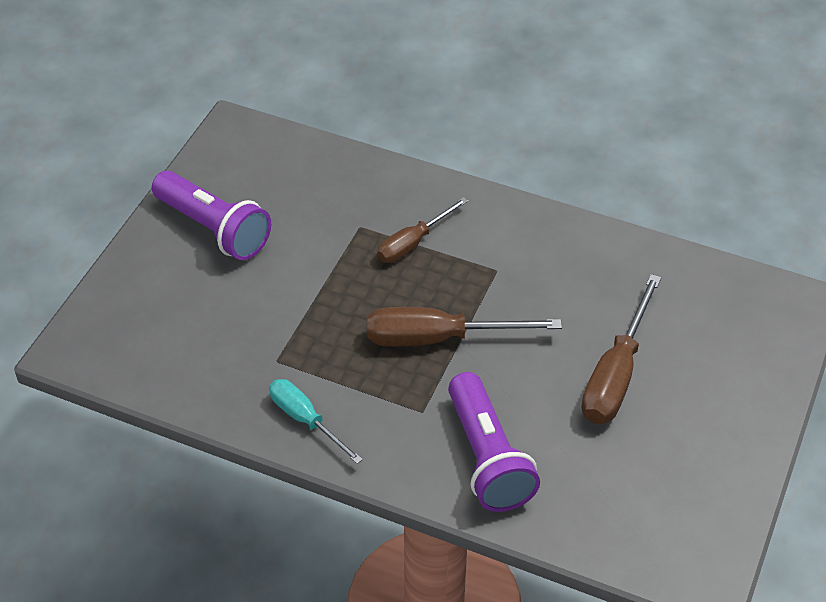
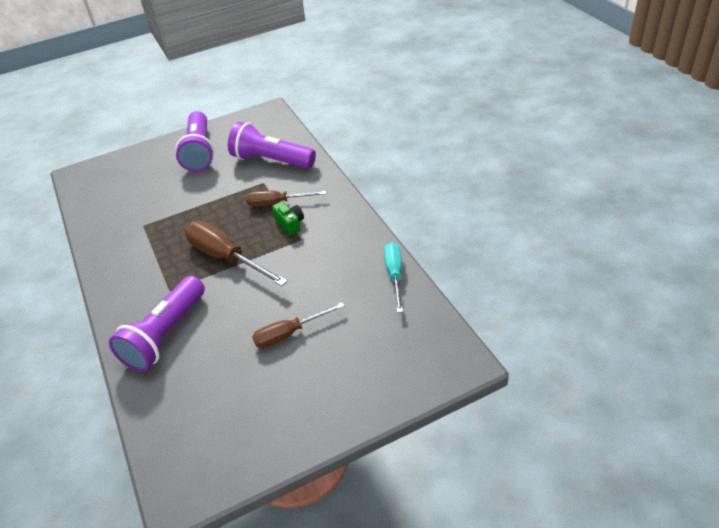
camera: 45 degrees right, 5 degrees down
turquoise screwdriver [269,379,363,464] -> turquoise screwdriver moved to [384,242,403,313]
brown screwdriver [581,274,661,424] -> brown screwdriver [252,303,344,348], size x0.64
none -> purple flashlight [228,122,316,169]
none -> green camera [272,201,304,235]

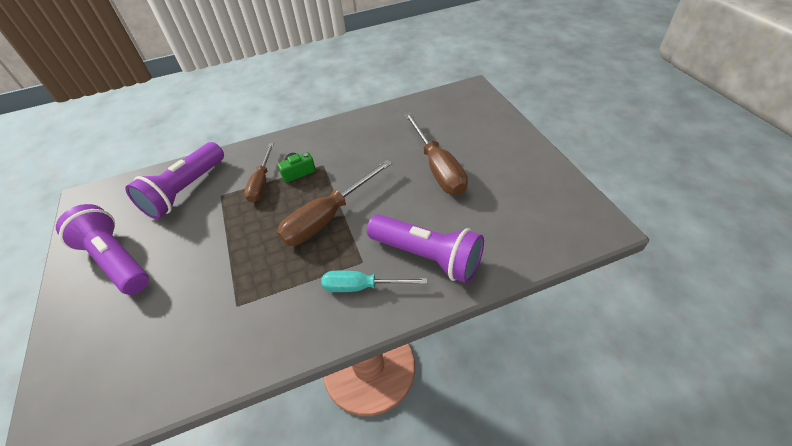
camera: 85 degrees left, 5 degrees up
purple flashlight [175,111,214,172] -> purple flashlight turned 135 degrees counterclockwise [56,204,149,295]
brown screwdriver [252,303,344,348] -> brown screwdriver [404,112,468,195], size x1.57
turquoise screwdriver [384,242,403,313] -> turquoise screwdriver moved to [321,271,427,292]

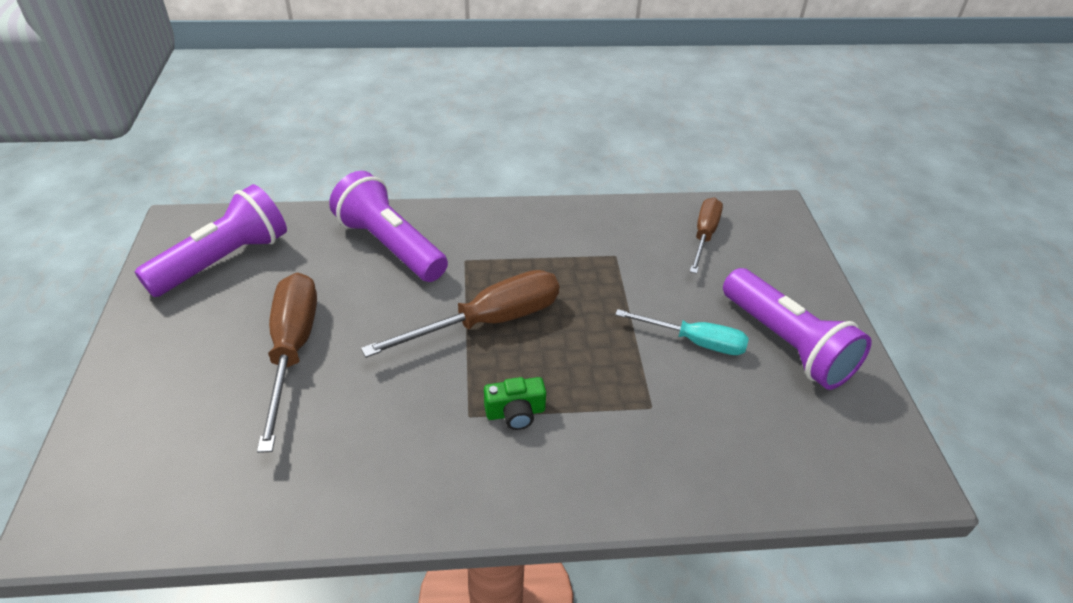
camera: 170 degrees left, 5 degrees down
purple flashlight [125,142,224,219] -> purple flashlight moved to [135,184,287,297]
brown screwdriver [244,143,274,203] -> brown screwdriver moved to [690,197,723,274]
turquoise screwdriver [321,271,427,292] -> turquoise screwdriver moved to [615,309,749,355]

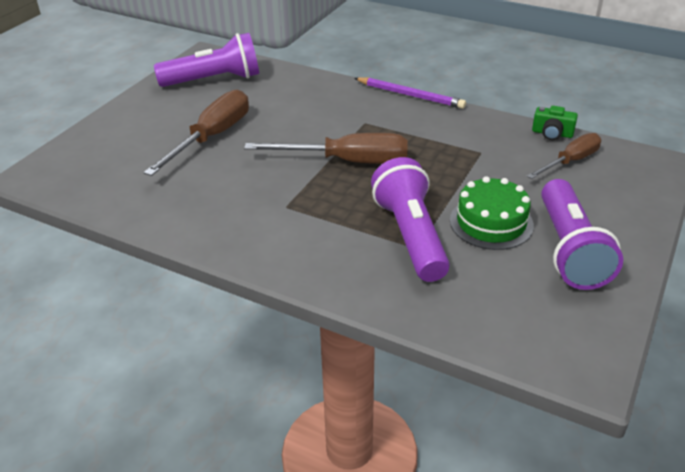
camera: 35 degrees right, 5 degrees down
purple flashlight [329,171,448,282] -> purple flashlight moved to [371,157,450,282]
green camera [484,377,546,430] -> green camera moved to [532,106,578,140]
turquoise screwdriver [615,309,749,355] -> green cake [450,176,534,250]
none -> purple pencil [354,77,466,109]

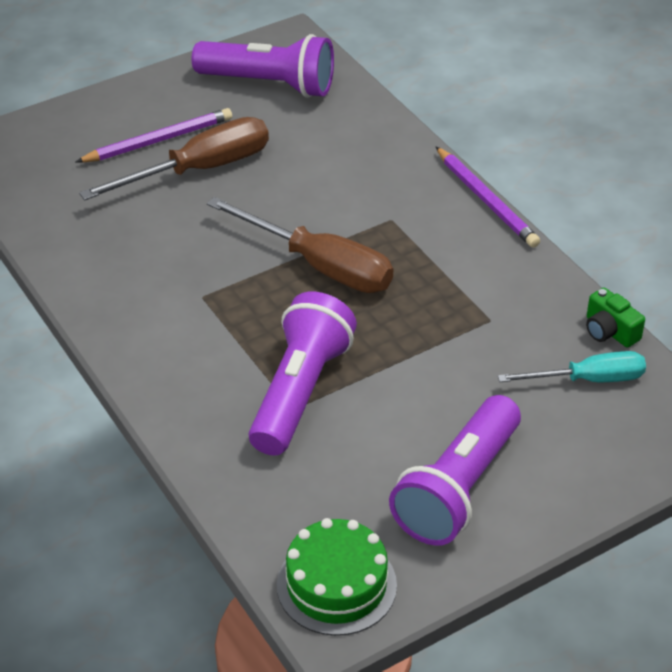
camera: 30 degrees right, 5 degrees up
green cake [450,176,534,250] -> green cake moved to [277,518,397,636]
brown screwdriver [527,133,601,179] -> turquoise screwdriver [498,351,646,382]
none -> purple pencil [76,108,232,163]

